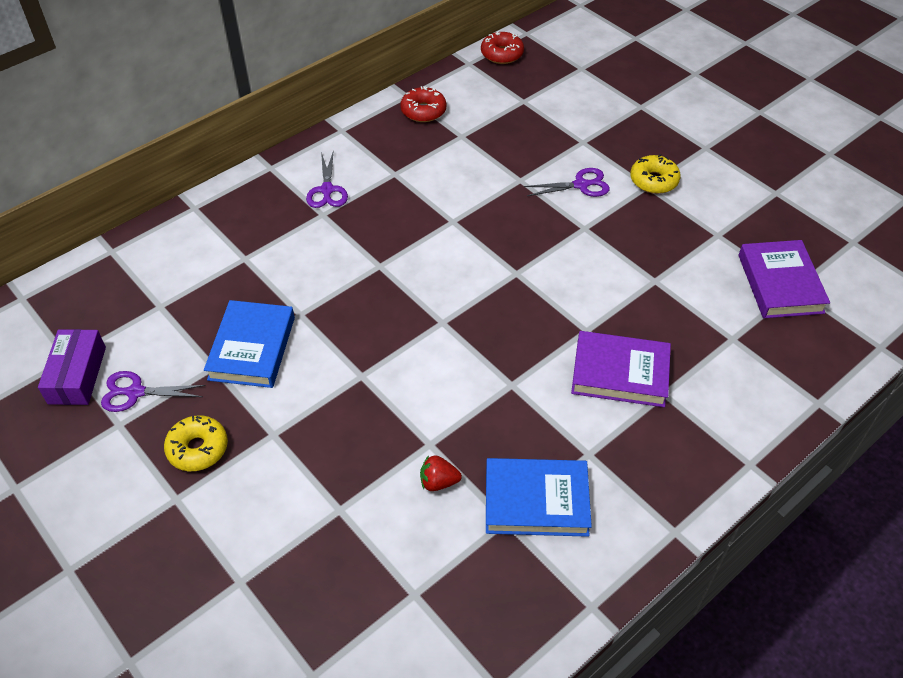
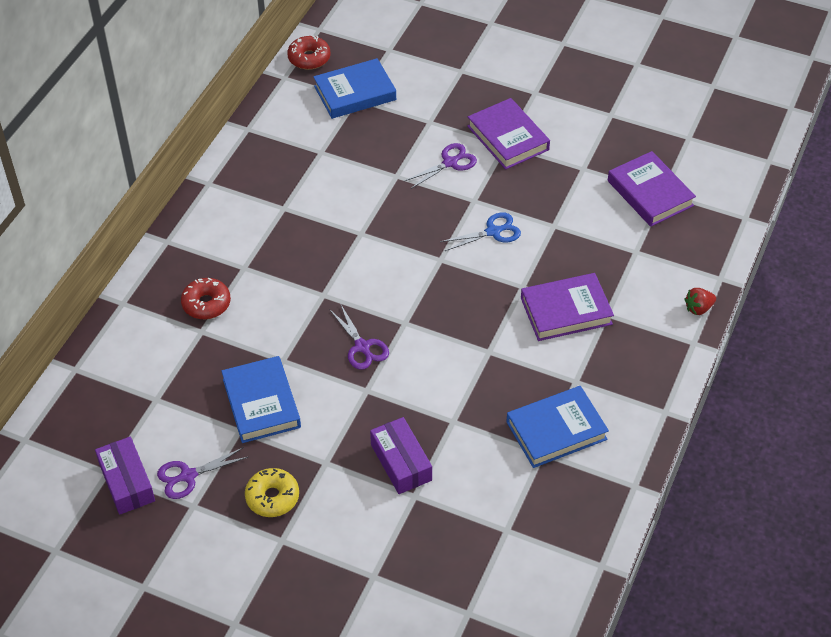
camera: 25 degrees left, 0 degrees up
purple scissors [306,150,348,208] -> purple scissors moved to [329,303,389,370]
red donut [400,86,446,122] -> red donut moved to [181,278,231,319]
red strawberry [420,455,462,491] -> red strawberry moved to [684,288,716,315]
yellow donut [630,154,681,194] -> purple book [467,98,550,170]
none -> blue book [313,58,396,119]
none -> purple box [370,417,432,494]
none -> blue scissors [440,213,521,251]

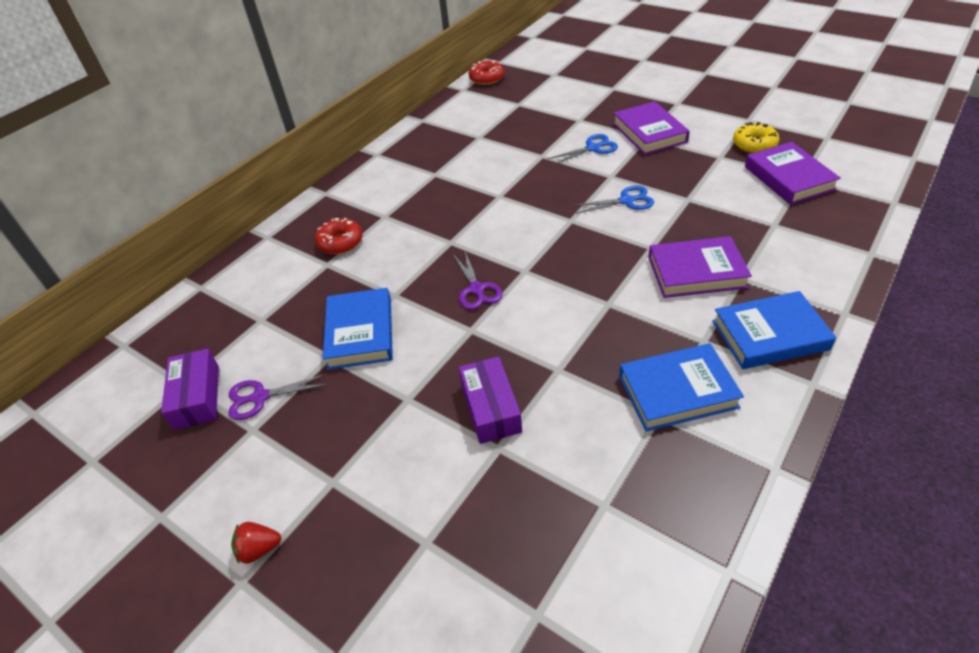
camera: 15 degrees right, 5 degrees down
yellow donut [245,468,299,517] -> yellow donut moved to [733,122,780,153]
blue book [313,58,396,119] -> blue book moved to [712,291,836,369]
purple scissors [404,143,477,189] -> blue scissors [548,134,618,165]
red strawberry [684,288,716,315] -> red strawberry moved to [231,522,281,564]

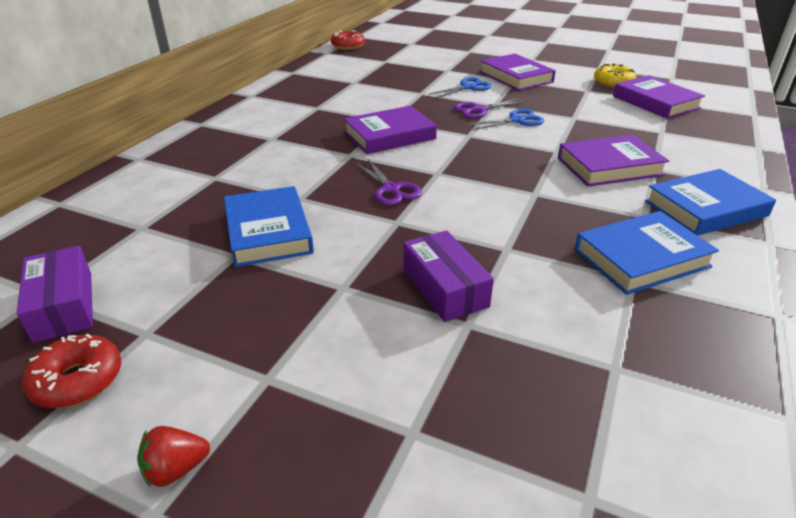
camera: 15 degrees left, 10 degrees down
purple scissors [228,374,328,420] -> purple scissors moved to [454,99,525,118]
red donut [315,218,363,254] -> red donut moved to [22,333,121,408]
none -> purple book [344,106,437,154]

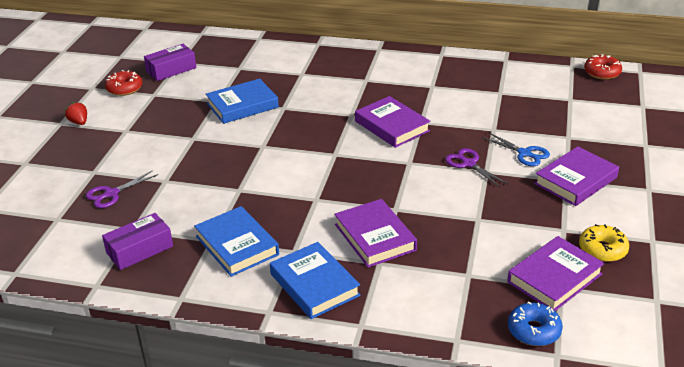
camera: 80 degrees right, 0 degrees up
purple scissors [356,159,422,205] -> purple scissors moved to [86,170,158,208]
purple box [403,230,494,322] -> purple box moved to [102,213,173,270]
blue scissors [467,109,544,130] -> none
none -> blue donut [508,302,563,346]

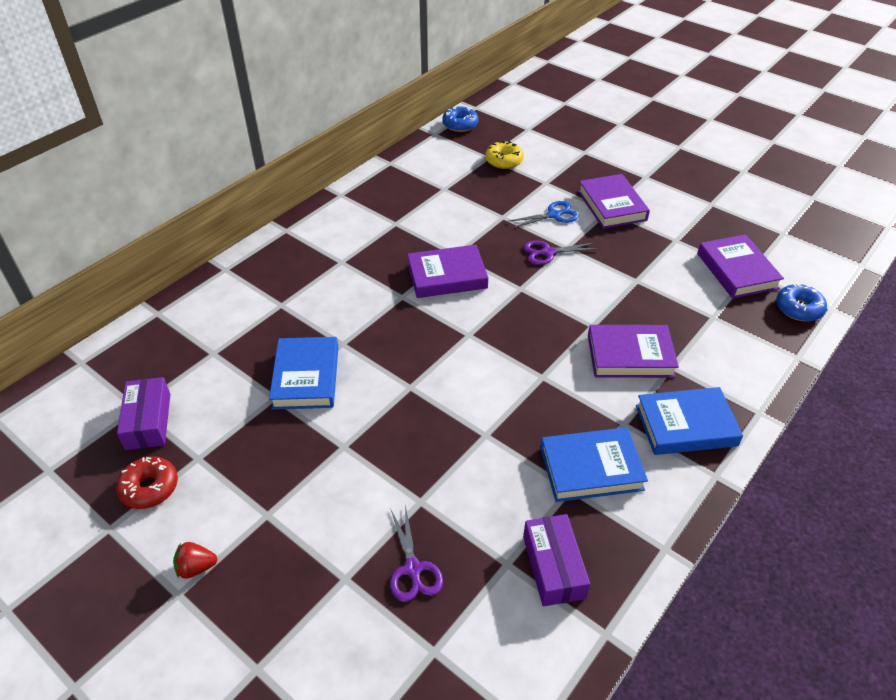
camera: 65 degrees left, 10 degrees up
yellow donut [579,224,629,262] -> yellow donut moved to [485,141,524,169]
red donut [584,54,622,80] -> blue donut [442,107,479,132]

